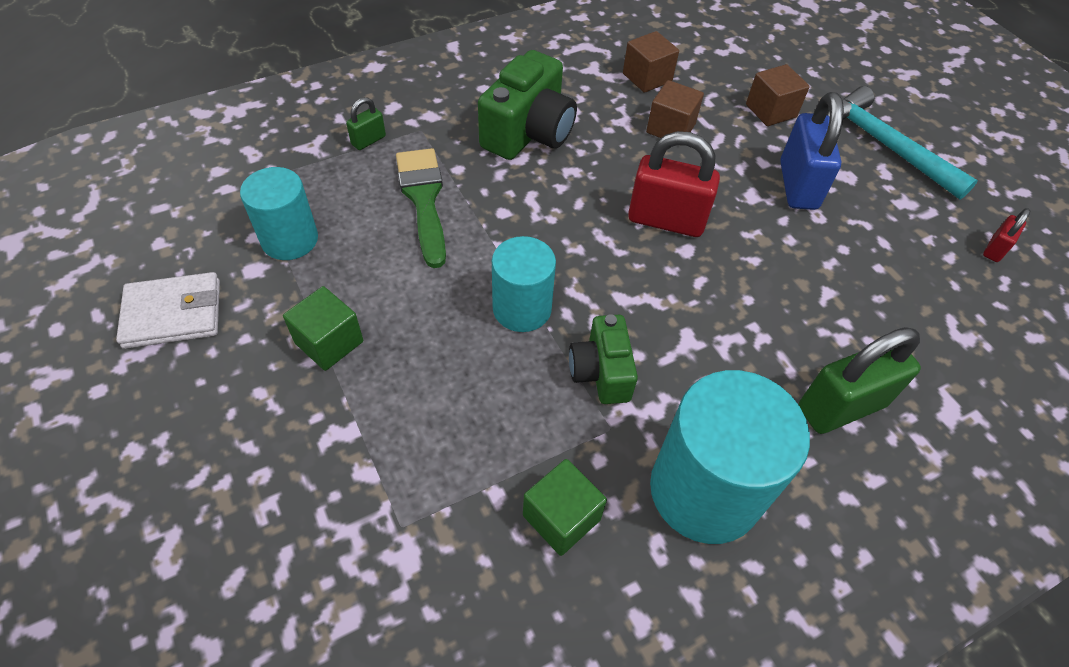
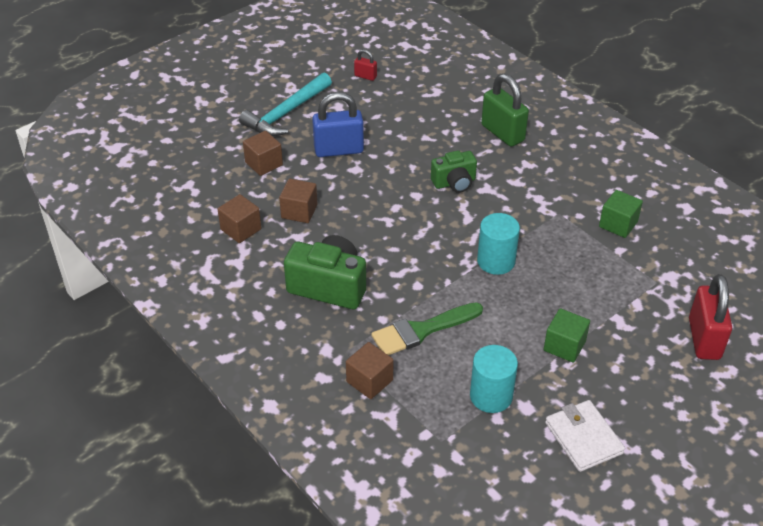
camera: 100 degrees left, 10 degrees down
green padlock [346,97,386,150] -> brown cube [346,342,394,399]
green camera [569,314,638,404] -> green camera moved to [431,150,477,193]
red padlock [628,131,720,237] -> red padlock moved to [689,274,732,360]
turquoise cylinder [650,370,810,544] -> none

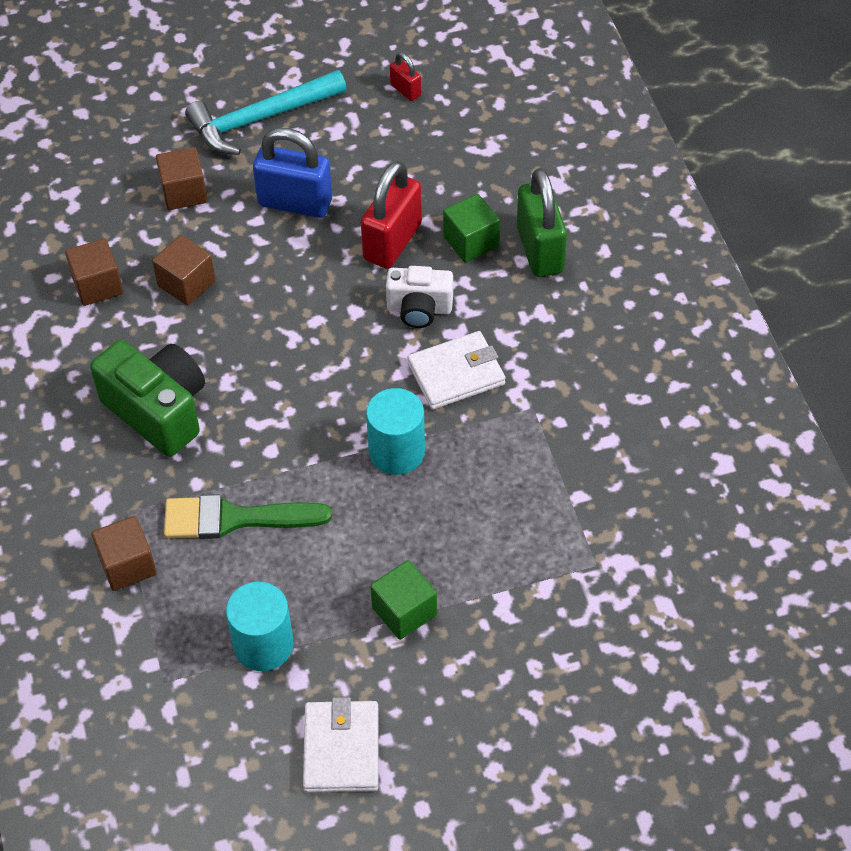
camera: 25 degrees right, 10 degrees up
green camera [431,150,477,193] -> white camera [386,266,453,328]
green cube [599,190,643,238] -> green cube moved to [443,194,500,263]
red padlock [689,274,732,360] -> red padlock moved to [361,161,422,269]
none -> white wallet [407,331,506,410]

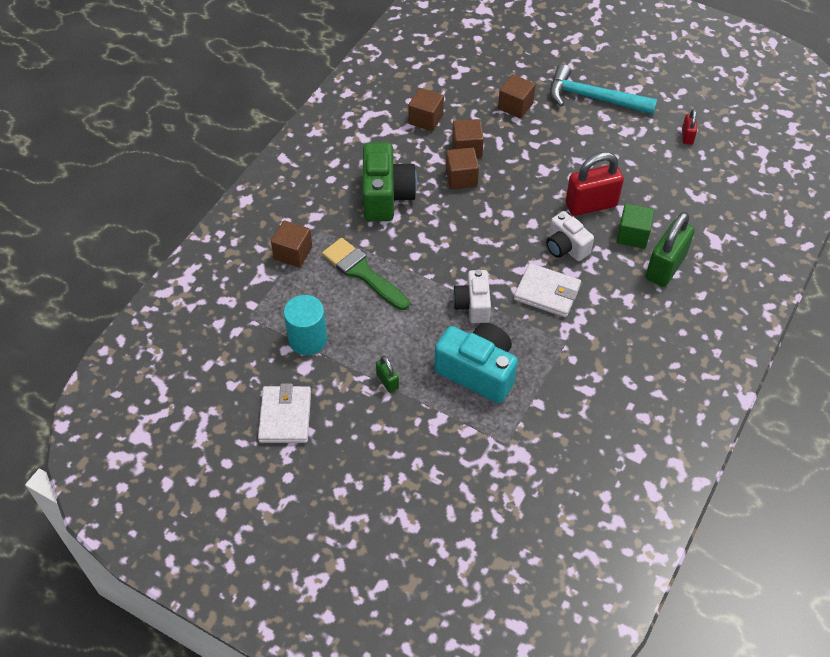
camera: 45 degrees right, 0 degrees up
blue padlock [253,128,332,218] -> none
white wallet [303,697,379,793] -> white wallet turned 45 degrees counterclockwise [258,384,311,443]
turquoise cylinder [366,388,425,475] -> white camera [453,269,491,323]
green cube [370,560,437,640] -> green padlock [376,356,399,393]
none -> turquoise camera [434,323,518,404]
none -> brown cube [446,147,479,189]

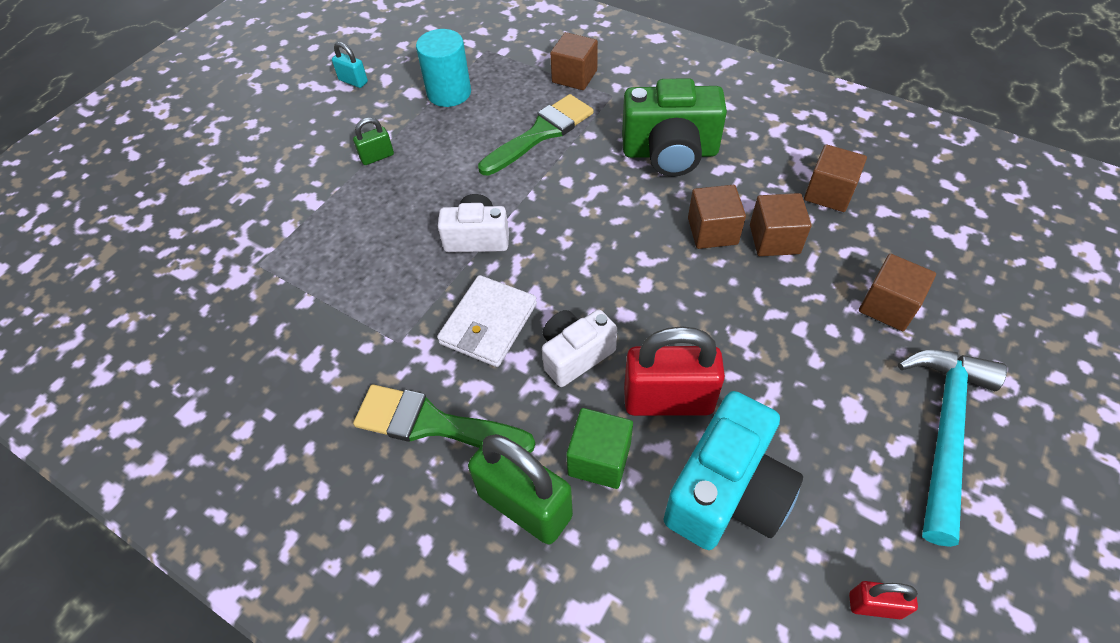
camera: 95 degrees right, 0 degrees up
white wallet [258,384,311,443] -> turquoise padlock [332,42,368,88]
turquoise camera [434,323,518,404] -> turquoise camera moved to [663,391,803,550]
red padlock [566,152,624,216] -> red padlock turned 75 degrees counterclockwise [624,326,725,416]
none -> green brush [353,384,535,453]

